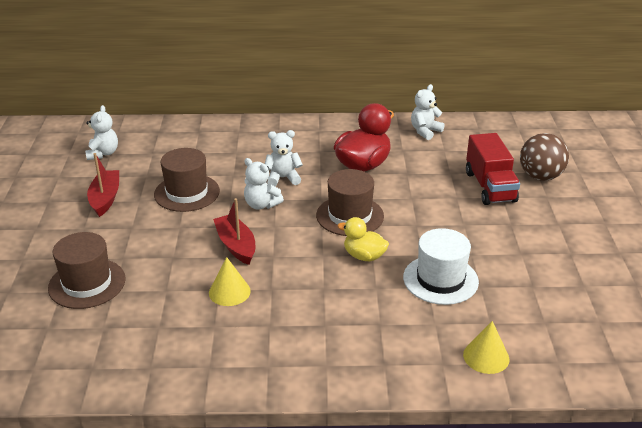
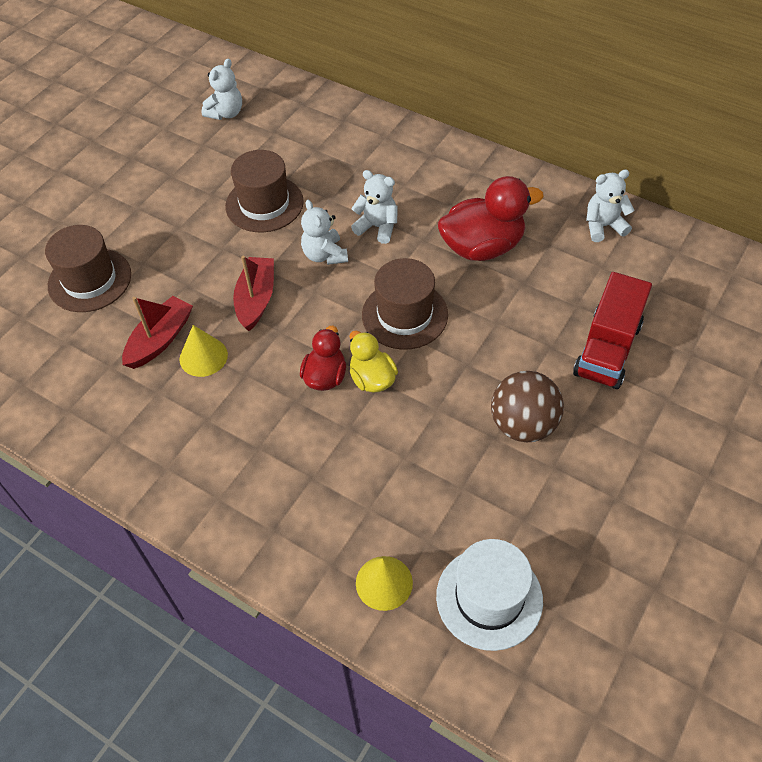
camera: 35 degrees right, 20 degrees up
red boat [87,153,119,217] -> red boat moved to [122,296,193,369]
white hat [403,228,479,305] -> white hat moved to [436,539,543,651]
brown ball [520,133,569,181] -> brown ball moved to [491,371,564,442]
none -> red duck [300,326,346,391]

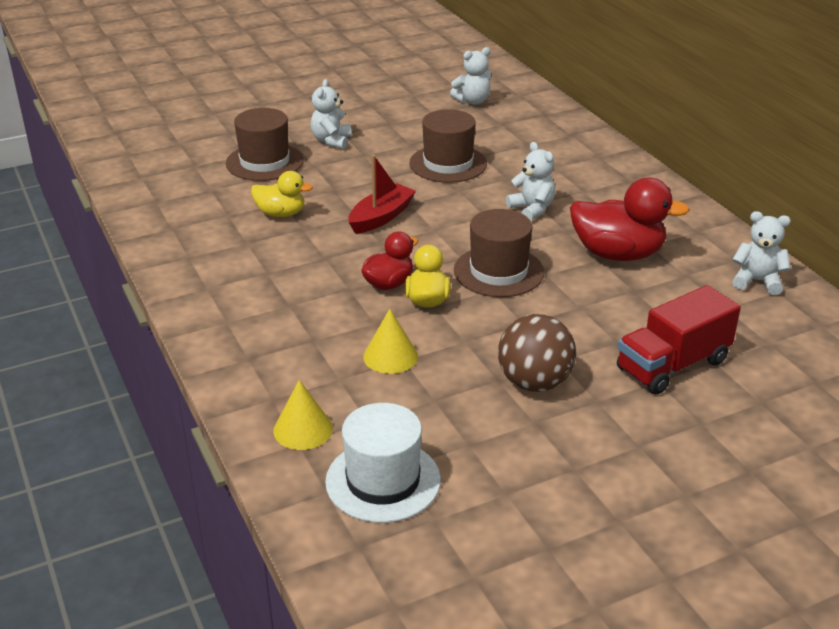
camera: 30 degrees right, 20 degrees down
red boat [122,296,193,369] -> yellow duck [251,171,313,217]
yellow cone [180,325,228,377] -> yellow cone moved to [363,309,418,374]
white teddy bear [301,200,348,265] -> white teddy bear moved to [310,79,351,149]

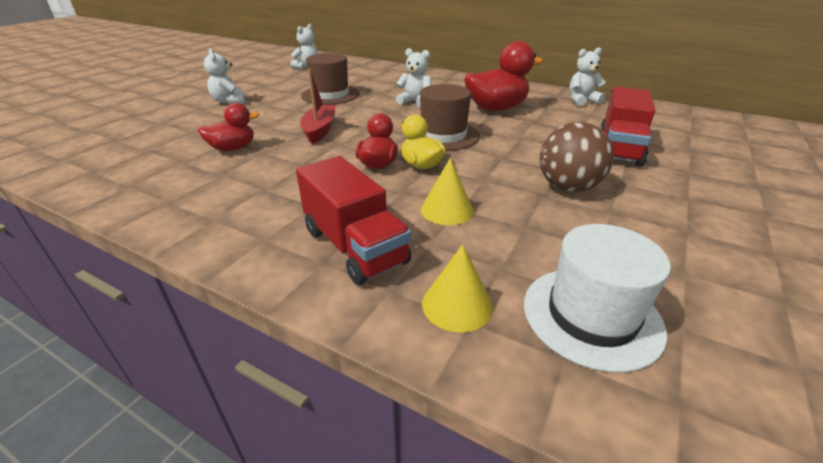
camera: 35 degrees left, 0 degrees up
brown hat [226,108,304,181] -> none
yellow duck [251,171,313,217] -> red duck [198,103,260,151]
none -> red truck [296,156,411,285]

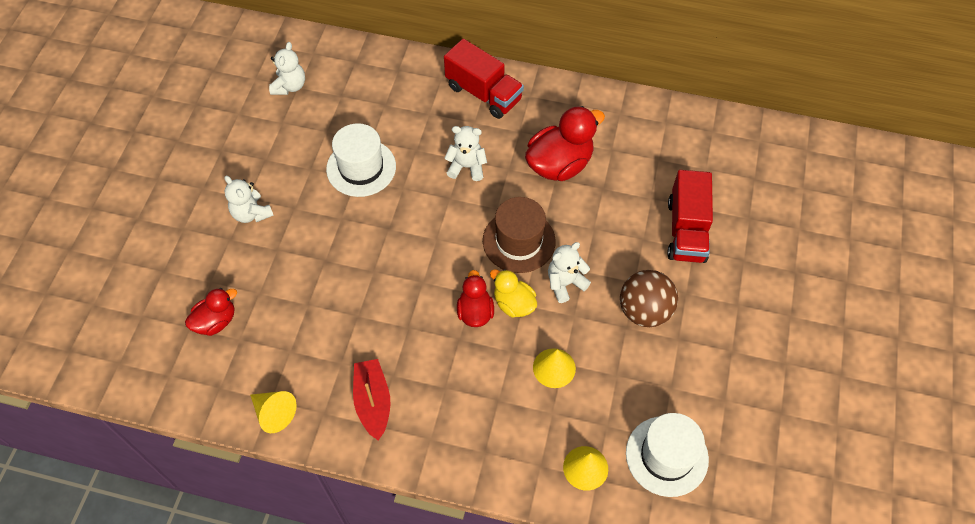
camera: 15 degrees left, 25 degrees up
red duck [198,103,260,151] -> red duck moved to [185,288,237,336]
red truck [296,156,411,285] -> red truck moved to [444,39,524,119]
red boat [300,69,336,144] -> red boat moved to [353,359,390,440]
brown hat [301,53,360,105] -> white hat [326,123,396,197]
white teddy bear [569,47,606,106] -> white teddy bear moved to [548,242,591,303]
none -> yellow cone [250,391,297,433]

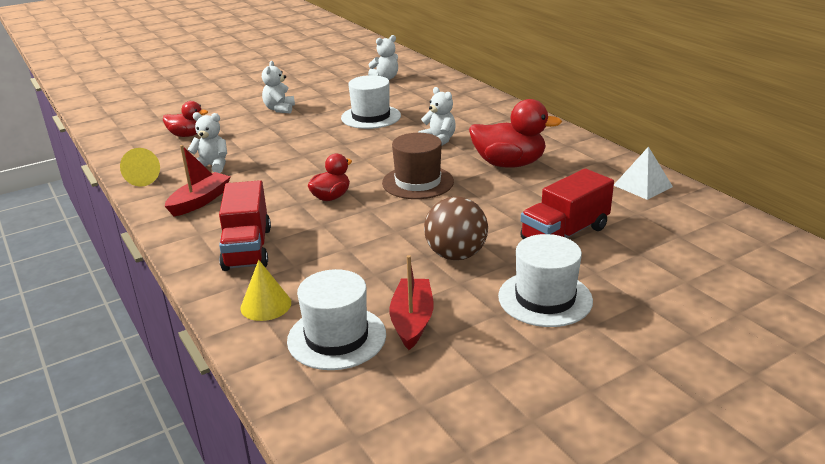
camera: 45 degrees right, 30 degrees down
red truck [444,39,524,119] -> red truck moved to [219,180,271,271]
yellow duck [490,269,537,318] -> none
yellow cone [533,348,576,388] -> none
white teddy bear [548,242,591,303] -> white teddy bear moved to [188,112,227,173]
none -> red boat [389,255,433,350]
none -> white hat [498,234,593,327]
none -> white pyramid [614,146,673,200]

